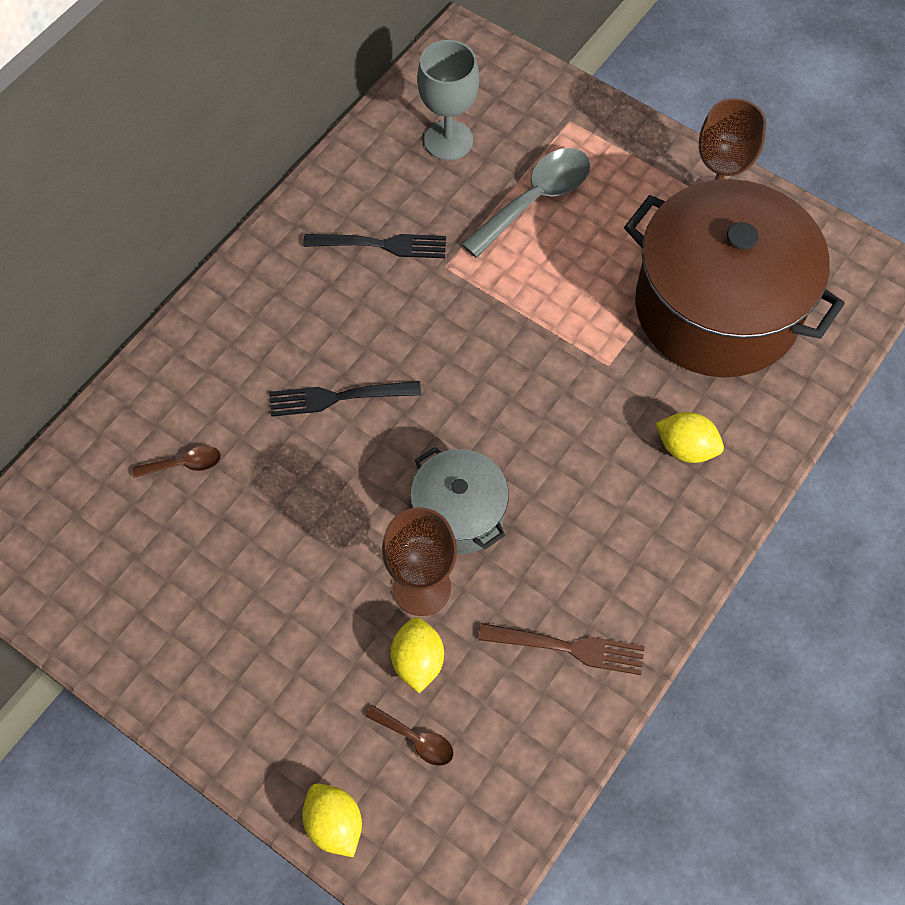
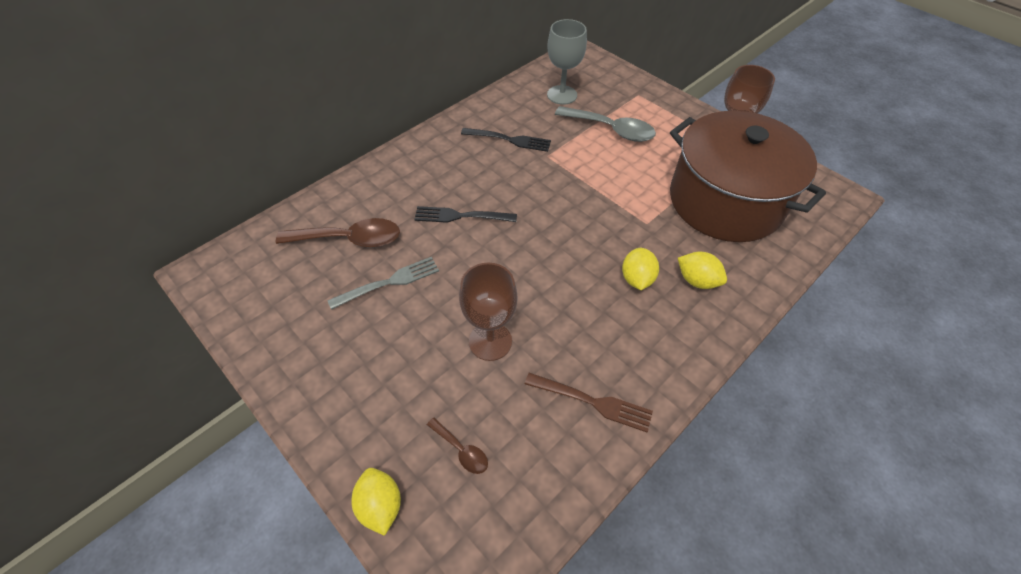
camera: 10 degrees right, 10 degrees down
brown spoon [132,446,221,478] -> brown spoon [276,218,400,248], size x2.03
yellow lemon [390,617,444,693] -> yellow lemon moved to [622,248,659,290]
grey pot [410,447,509,554] -> none
grey spoon [461,148,591,258] -> grey spoon turned 60 degrees clockwise [555,106,656,142]
none -> grey fork [327,257,439,310]

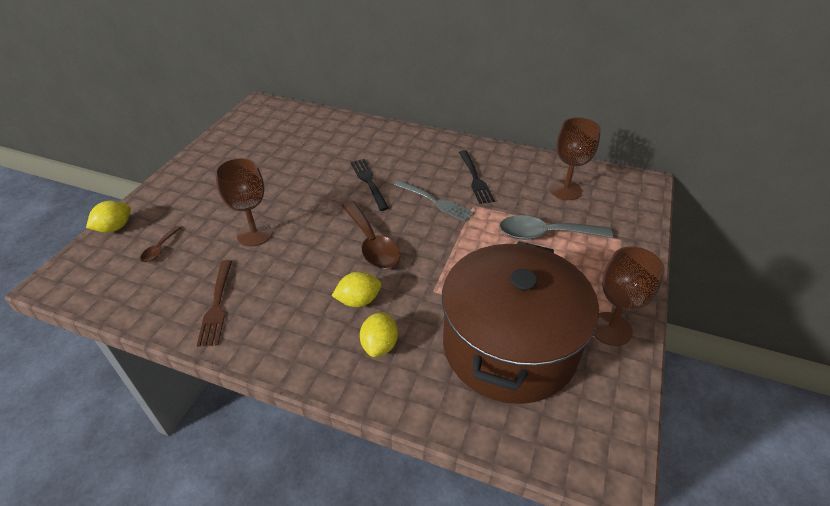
camera: 65 degrees right, 10 degrees down
brown spoon [276,218,400,248] -> brown spoon moved to [341,201,400,269]
grey fork [327,257,439,310] -> grey fork moved to [394,180,474,222]
grey goblet [547,19,587,105] -> brown goblet [550,117,601,200]
grey spoon [555,106,656,142] -> grey spoon turned 90 degrees clockwise [499,215,613,240]

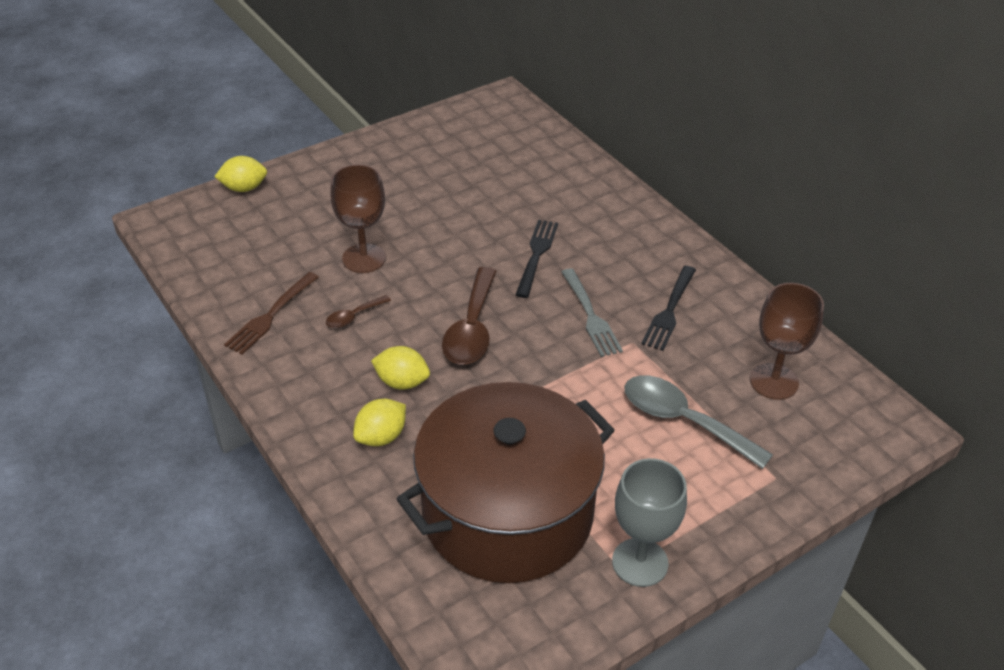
camera: 35 degrees right, 0 degrees up
brown spoon [140,226,181,262] -> brown spoon moved to [326,295,391,328]
brown goblet [594,246,664,346] -> grey goblet [612,458,687,587]

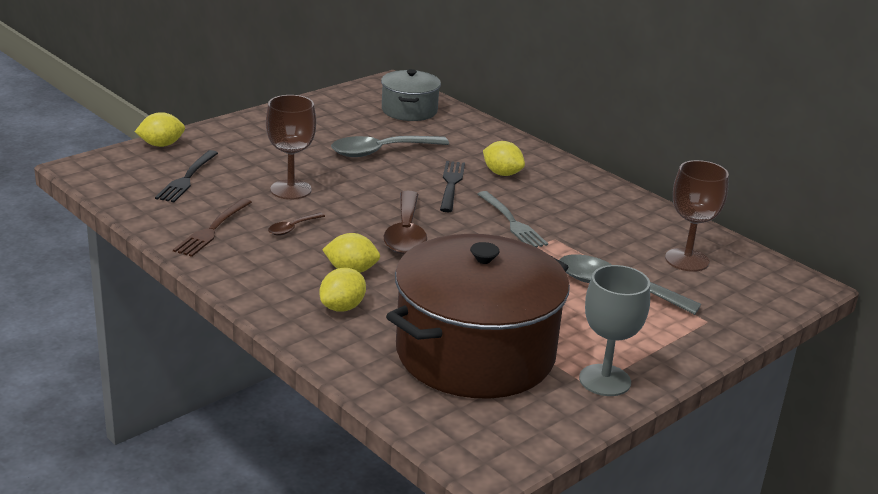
camera: 10 degrees left, 15 degrees down
black fork [642,266,696,351] -> black fork moved to [155,150,218,202]
none -> grey spoon [331,136,449,157]
none -> grey pot [381,69,441,121]
none -> yellow lemon [483,141,525,176]

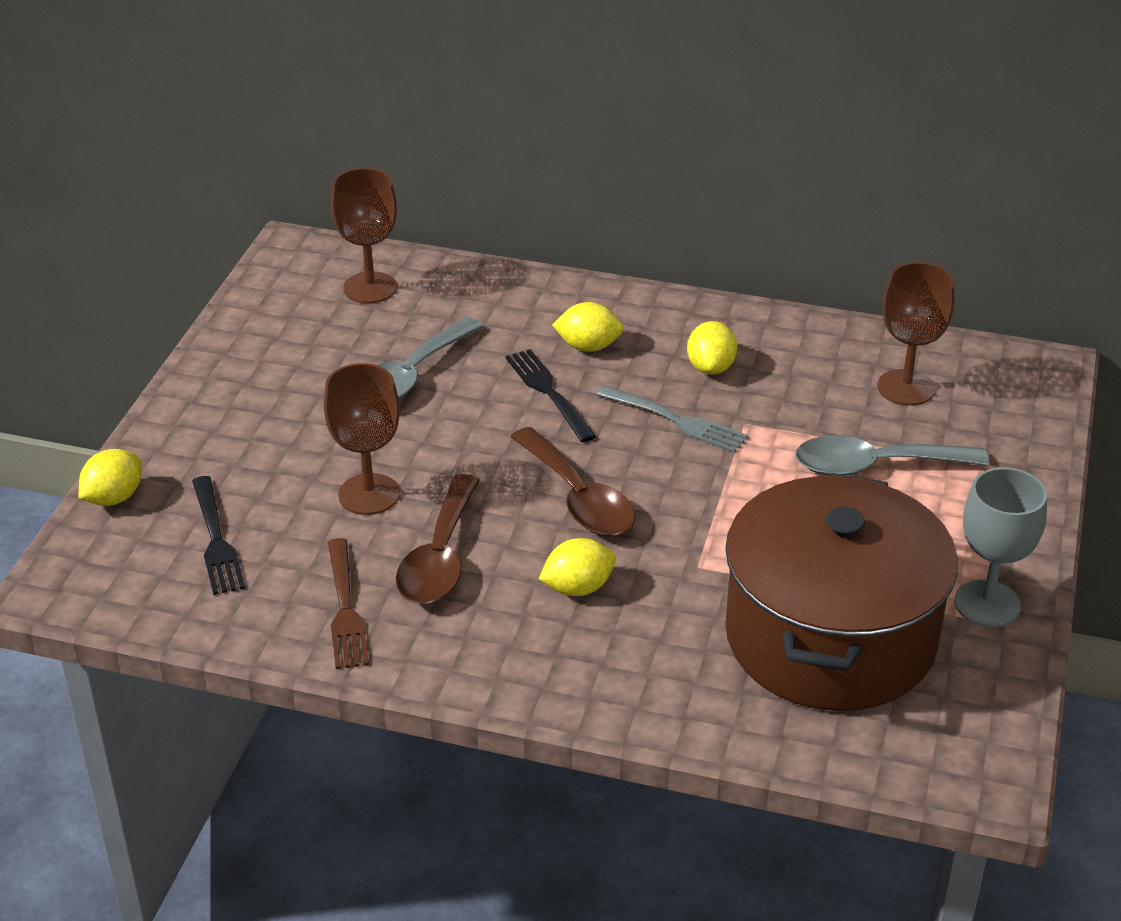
camera: 30 degrees left, 10 degrees up
brown spoon [268,212,325,236] -> brown spoon [396,474,480,604], size x2.03
yellow lemon [320,268,366,312] -> yellow lemon moved to [687,321,737,375]
grey pot [381,69,441,121] -> brown goblet [331,168,397,303]

